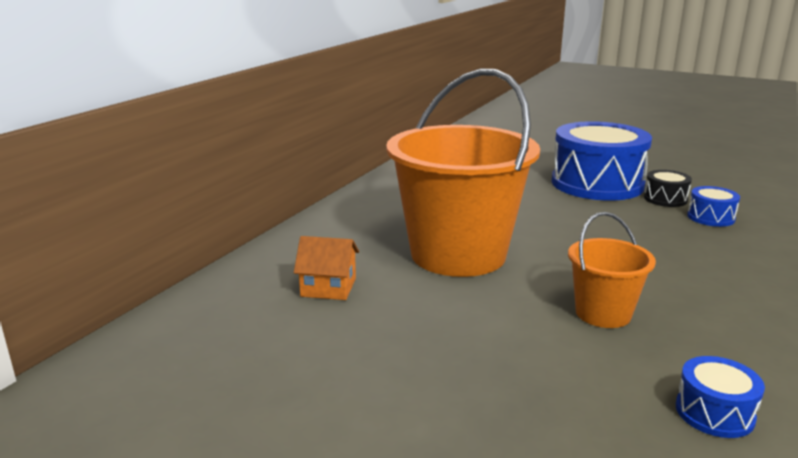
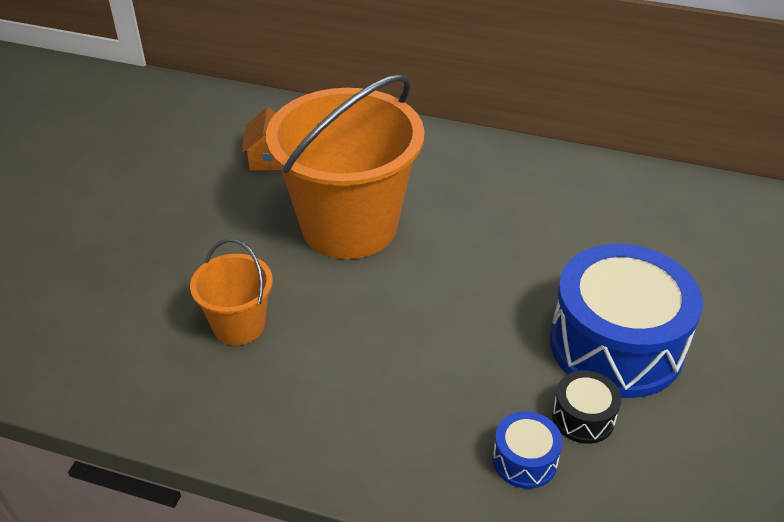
camera: 80 degrees right, 20 degrees up
blue drum [676,356,765,438] -> none

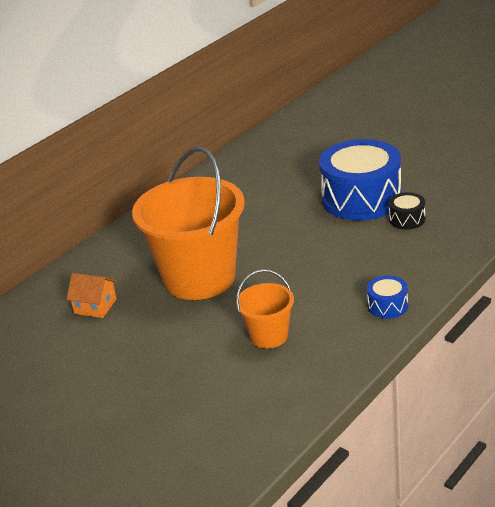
camera: 65 degrees left, 10 degrees down
blue drum [493,411,563,489] -> blue drum moved to [367,276,408,319]

